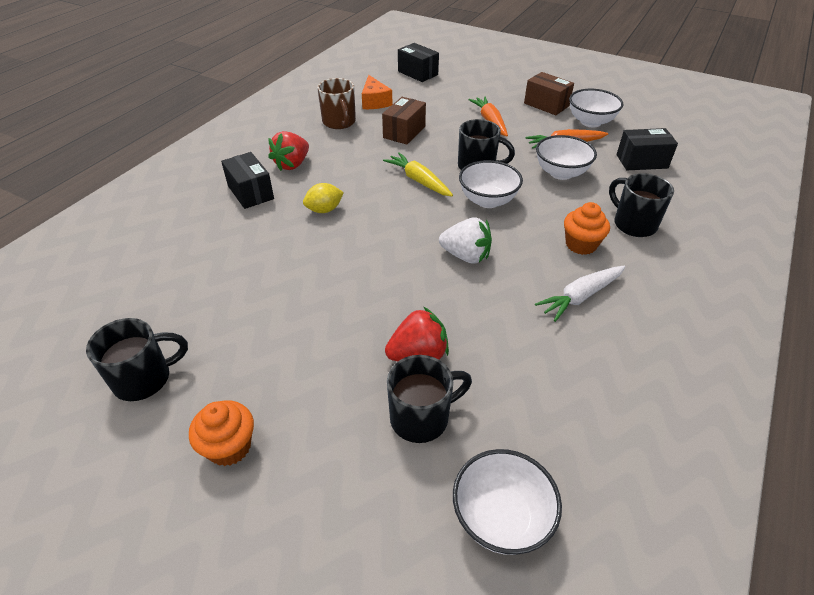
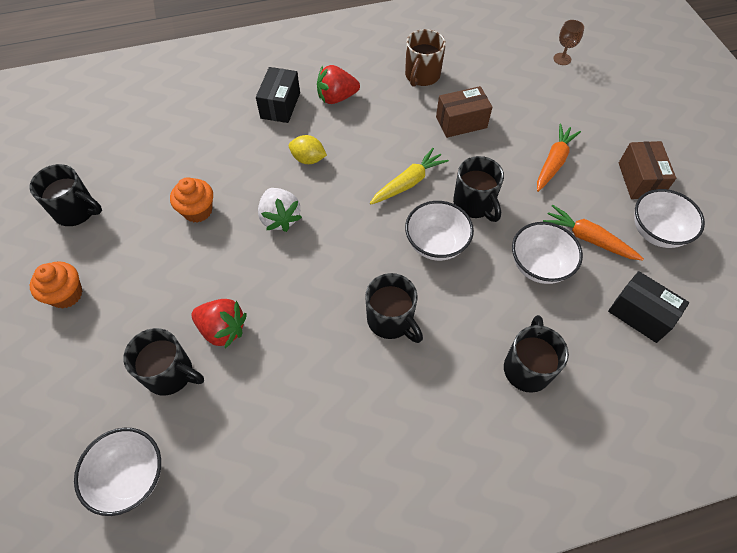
camera: 45 degrees right, 15 degrees up
orange cheese [362,75,392,109] -> none
yellow carrot [383,152,453,196] -> yellow carrot turned 45 degrees clockwise [370,148,449,205]
black box [398,43,439,82] -> brown goblet [553,20,584,65]
white strawberry [439,217,492,264] -> white strawberry moved to [258,188,302,232]
white carrot [535,266,625,322] -> none
orange cupcake [564,202,610,255] -> orange cupcake moved to [170,177,213,223]
none -> black mug [365,273,423,343]

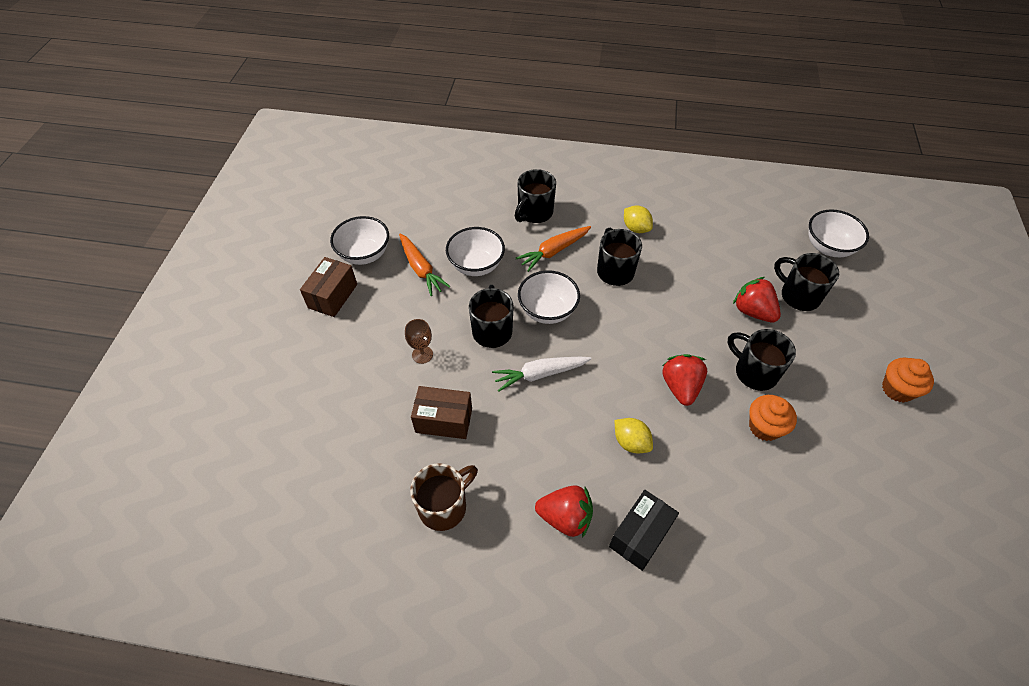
camera: 155 degrees left, 5 degrees down
black mug [29,164,102,226] -> black mug moved to [728,329,796,391]
white strawberry [258,188,302,232] -> red strawberry [662,354,707,406]
yellow carrot [370,148,449,205] -> white carrot [492,357,591,392]
orange carrot [537,124,581,192] -> orange carrot moved to [516,226,591,272]
brown goblet [553,20,584,65] -> brown goblet moved to [405,319,433,364]
black box [608,271,689,343] -> none
none -> yellow lemon [624,205,653,233]

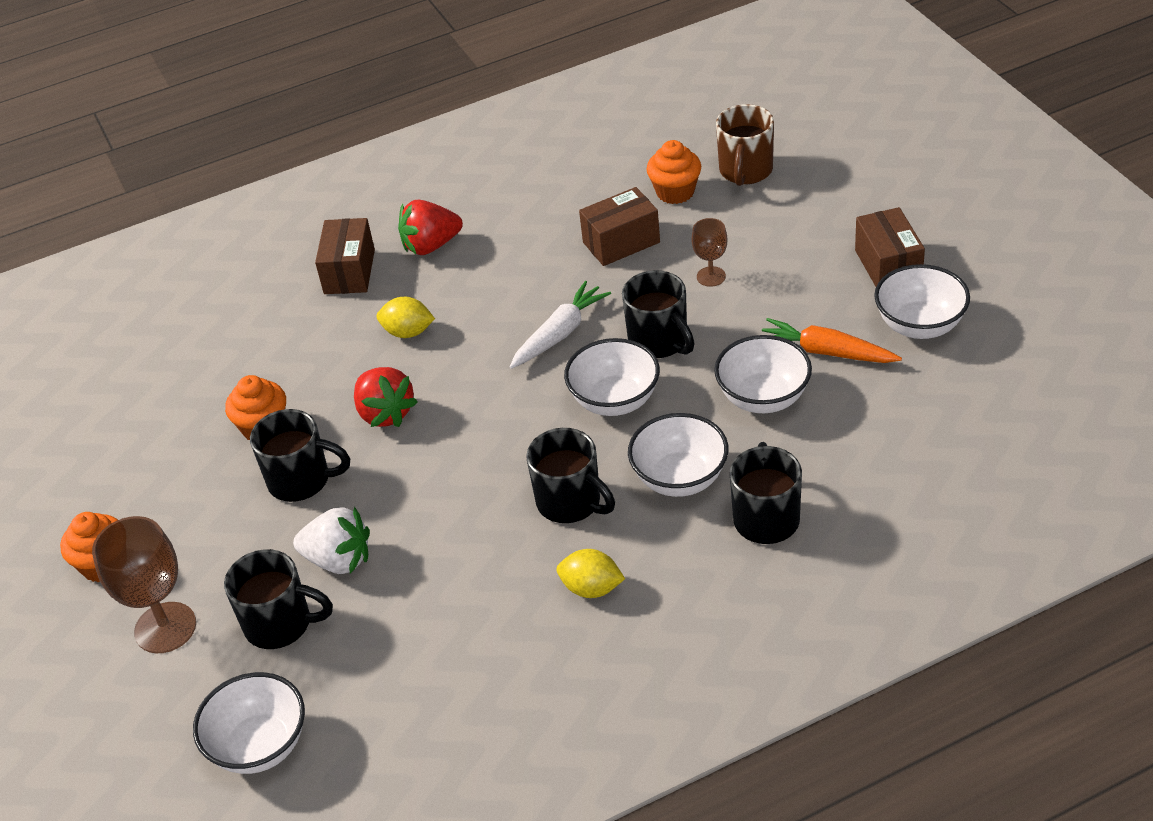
camera: 150 degrees right, 10 degrees down
brown mug [410,463,478,531] -> brown mug moved to [716,104,774,186]
orange carrot [516,226,591,272] -> white bowl [628,413,728,497]
black box [609,490,679,571] -> brown box [315,218,375,294]
red strawberry [733,277,781,323] -> white strawberry [293,507,370,574]
none -> brown goblet [92,516,196,653]
none -> orange cupcake [646,140,701,204]

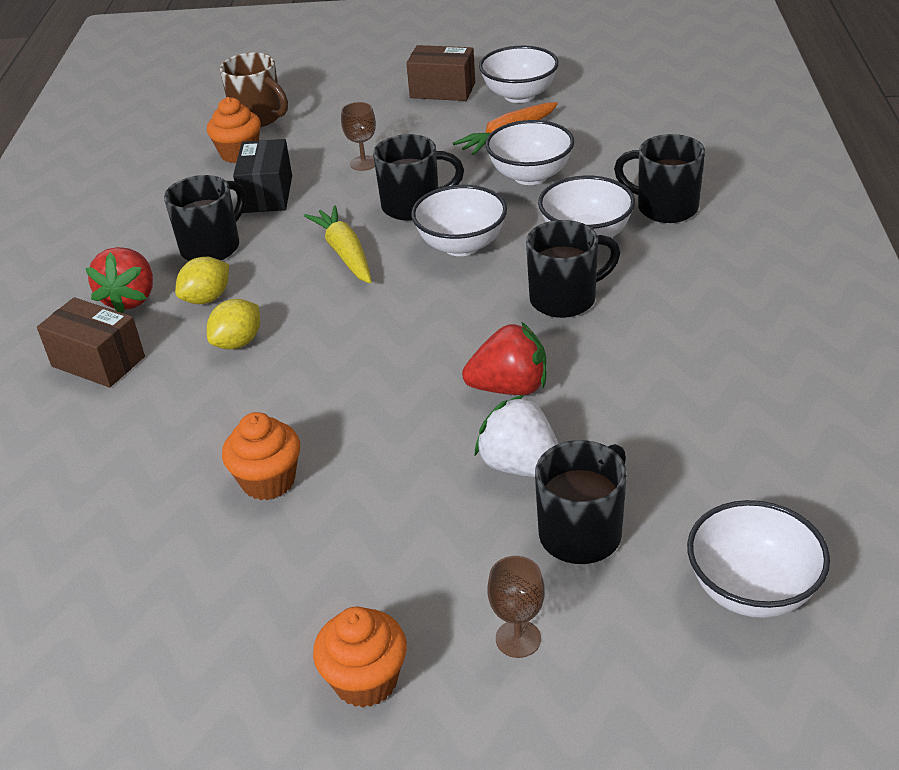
camera: 65 degrees left, 5 degrees down
brown goblet [92,516,196,653] -> brown goblet [488,556,545,658], size x0.55
black mug [250,409,350,502] -> black mug moved to [164,175,246,261]
white strawberry [293,507,370,574] -> white strawberry turned 90 degrees counterclockwise [475,394,558,477]
red strawberry [354,367,418,427] -> red strawberry moved to [462,322,547,395]
white carrot [510,281,611,369] -> yellow carrot [304,205,372,283]
yellow lemon [556,549,625,598] -> yellow lemon moved to [175,257,229,304]
brown box [579,187,660,266] -> black box [233,139,292,213]

